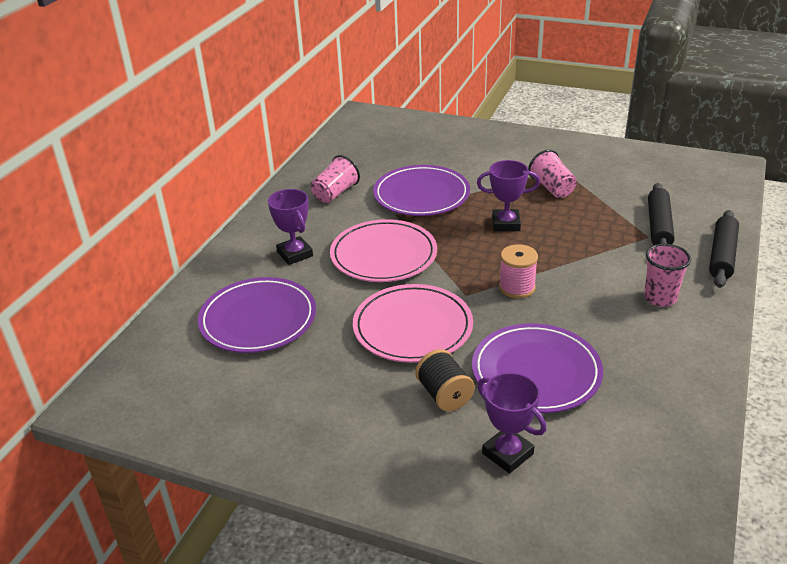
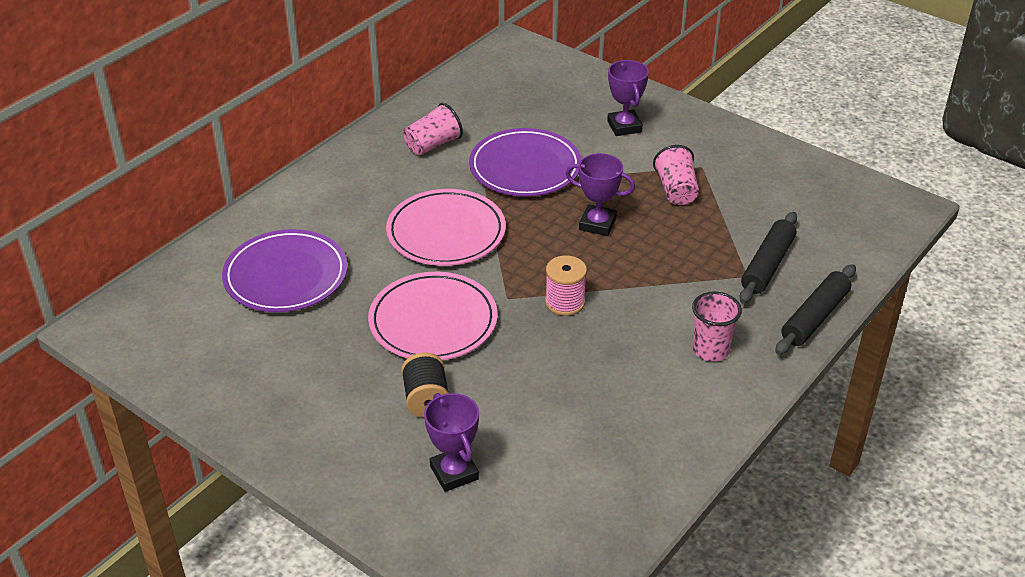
camera: 15 degrees right, 5 degrees up
purple trophy [268,189,313,265] -> purple trophy moved to [607,60,649,136]
purple plate [472,323,603,413] -> none

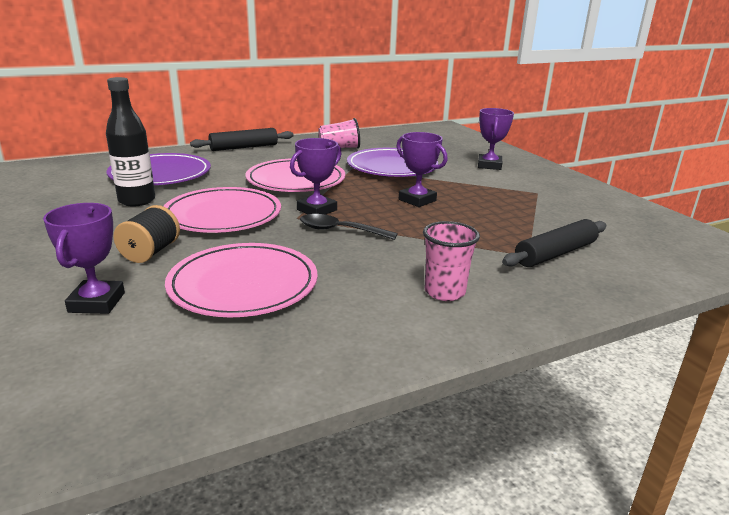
camera: 25 degrees right, 15 degrees down
pink spool [545,255,587,316] -> black spoon [300,214,398,240]
pink cup [653,145,699,205] -> none
black rolling pin [775,264,856,355] -> black rolling pin moved to [190,128,294,151]
none -> black bottle [106,77,155,206]
none -> pink plate [165,243,318,317]
none -> purple trophy [290,138,342,215]

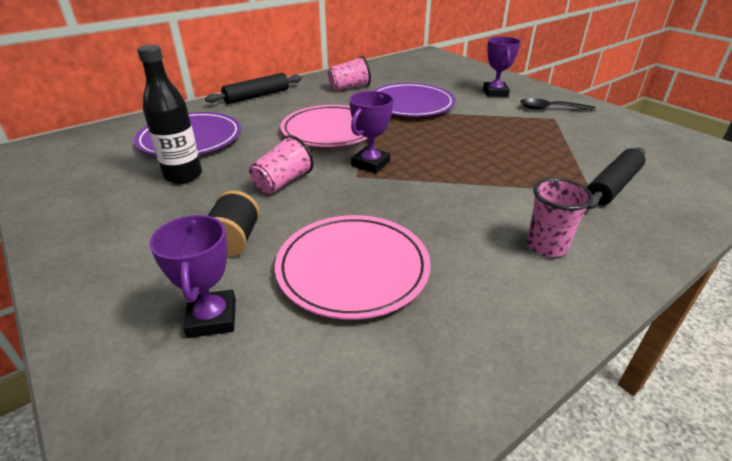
camera: 10 degrees left, 10 degrees up
pink plate [163,187,281,233] -> pink cup [249,135,314,194]
black spoon [300,214,398,240] -> black spoon moved to [520,98,596,111]
purple trophy [396,132,448,207] -> none

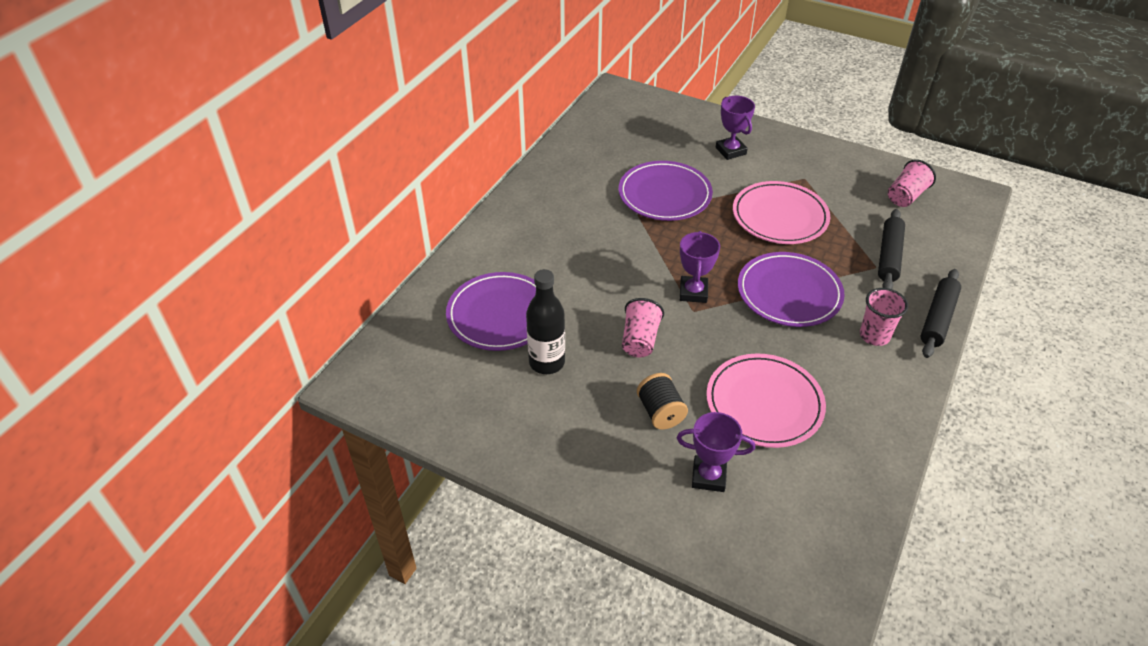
camera: 25 degrees left, 10 degrees up
purple trophy [149,215,236,338] -> purple trophy turned 45 degrees counterclockwise [677,412,755,492]
black rolling pin [205,73,302,104] -> black rolling pin moved to [921,269,961,358]
pink plate [280,105,368,147] -> pink plate moved to [733,181,830,244]
pink cup [328,56,371,91] -> pink cup moved to [888,159,936,207]
black spoon [520,98,596,111] -> none
none -> purple plate [738,252,845,327]

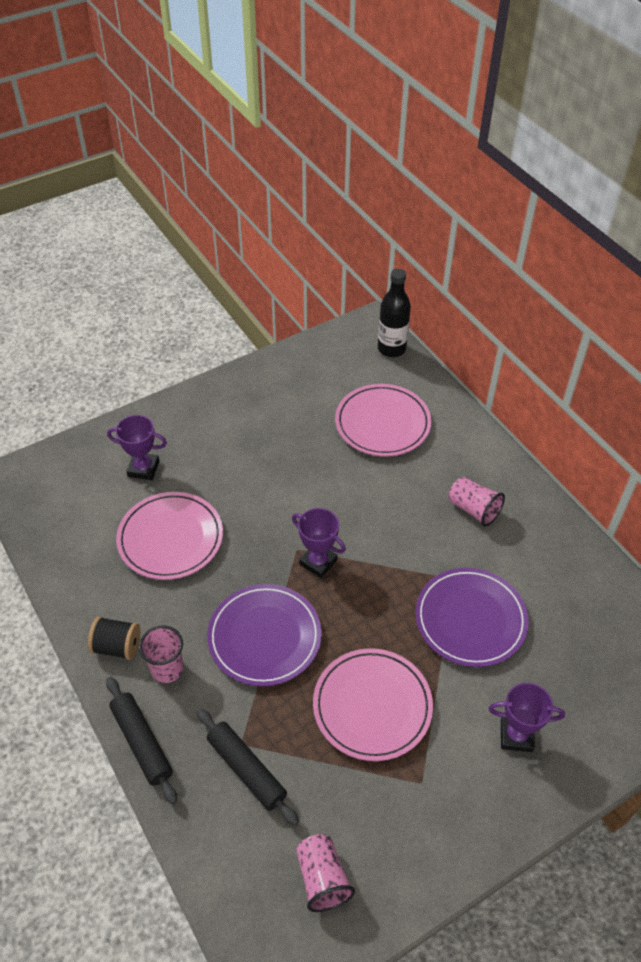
camera: 120 degrees right, 5 degrees up
purple plate [446,272,536,351] -> pink plate [335,384,431,456]
black bottle [526,269,565,374] -> black bottle moved to [378,269,411,357]
pink cup [622,298,664,357] -> pink cup moved to [449,477,505,527]
black spool [637,373,688,430] -> black spool moved to [88,617,140,660]
purple trophy [677,412,755,492] -> purple trophy turned 60 degrees clockwise [107,415,167,480]

